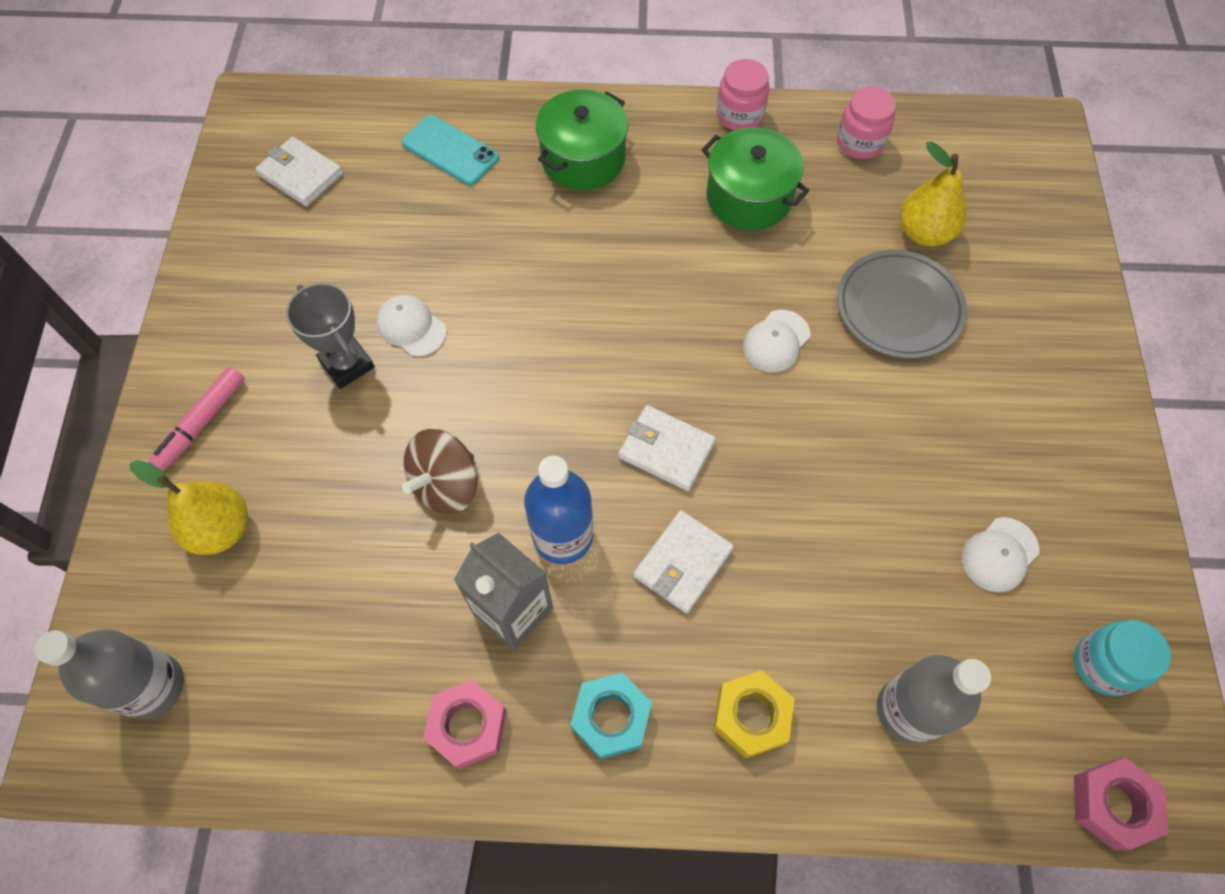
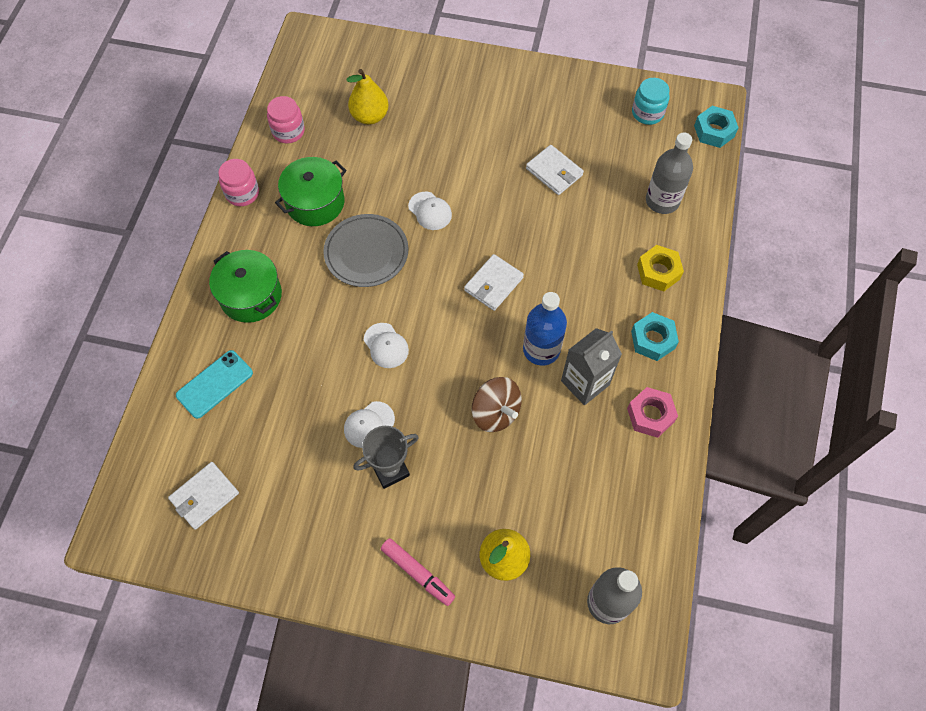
camera: 80 degrees left, 0 degrees up
white wallet [634,510,734,613] -> white wallet moved to [526,145,584,195]
grey plate [837,250,967,359] -> grey plate moved to [323,214,408,287]
white cap [962,517,1039,592] -> white cap moved to [364,323,409,368]
pink nut [1074,758,1168,851] -> turquoise nut [694,106,739,148]

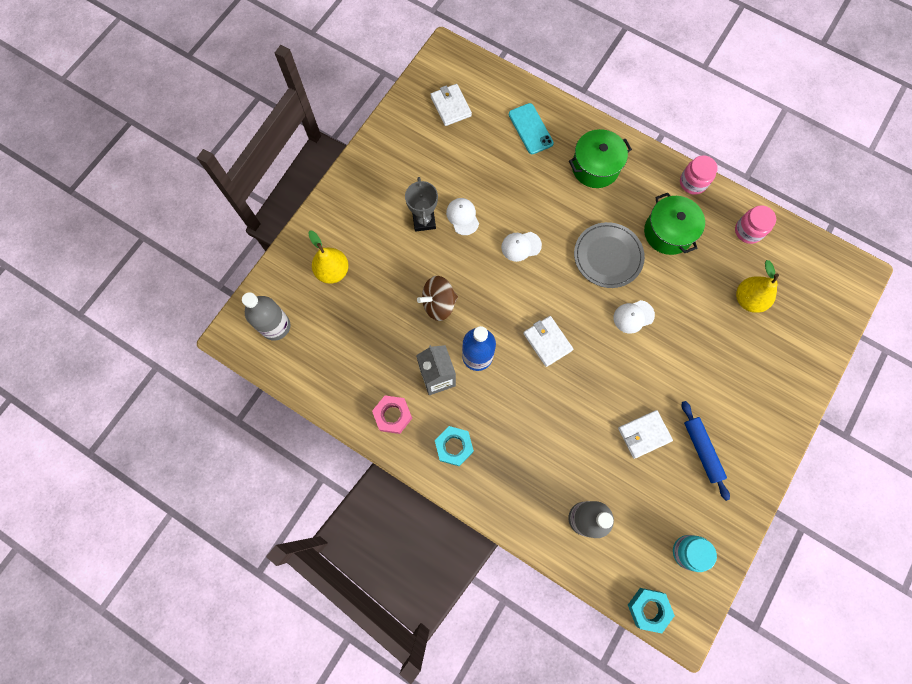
camera: 110 degrees right, 10 degrees up
pink marker [381,538,455,606] -> none
yellow nut [637,245,684,291] -> none
none -> blue rolling pin [682,401,730,501]

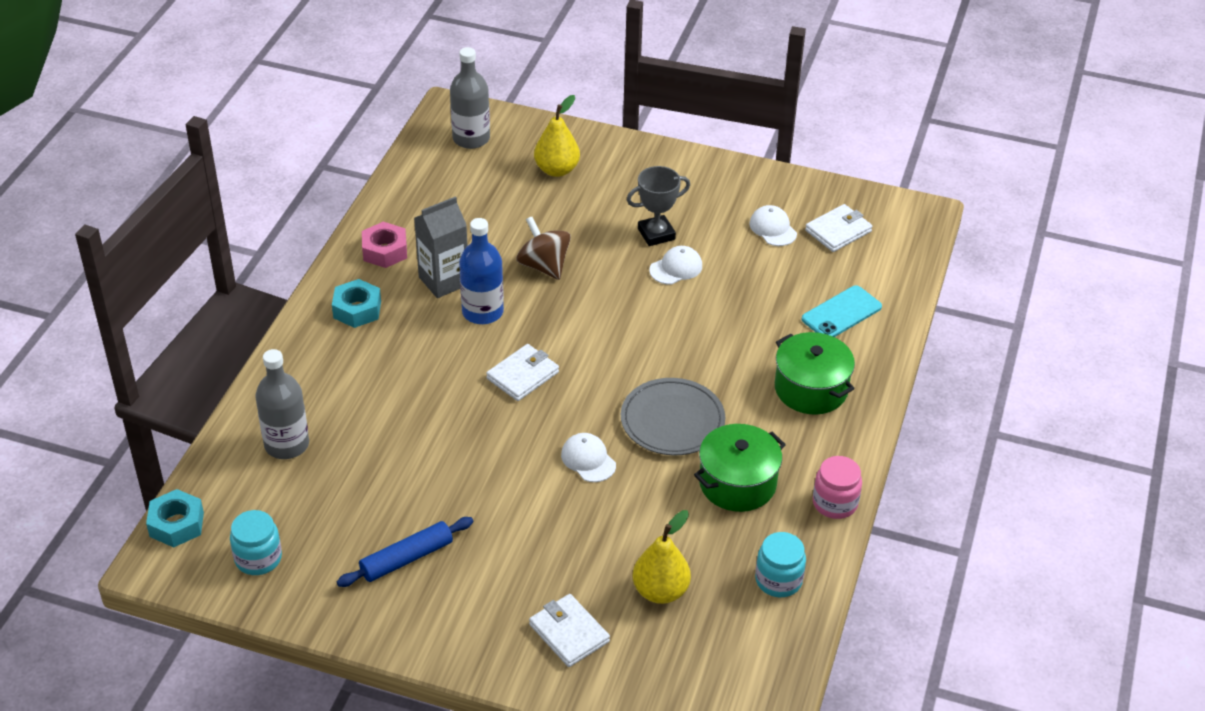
camera: 75 degrees right, 30 degrees down
white cap [501,232,542,262] -> white cap moved to [749,205,797,246]
white wallet [618,410,673,459] -> white wallet moved to [529,594,610,667]
pink jar [735,206,776,244] -> turquoise jar [755,532,806,597]

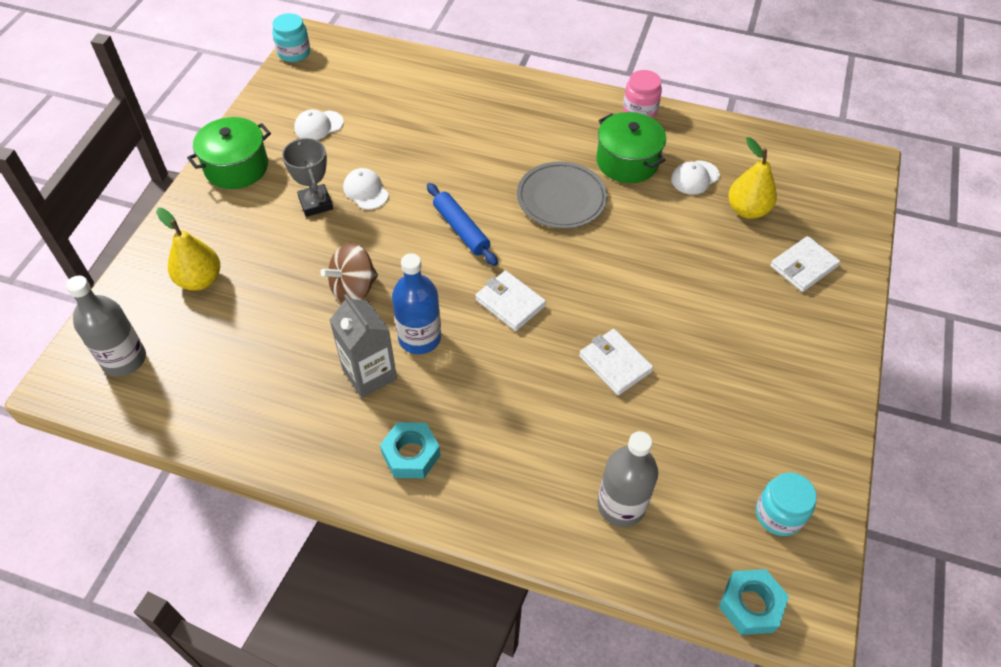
camera: 90 degrees left, 10 degrees up
blue rolling pin [337,517,474,587] -> blue rolling pin moved to [427,183,498,266]
pink nut [362,222,407,268] -> none
white cap [561,433,616,482] -> white cap moved to [671,161,720,195]
turquoise jar [755,532,806,597] -> turquoise jar moved to [272,13,310,62]
green pot [775,332,855,415] -> green pot moved to [187,117,271,189]
turquoise phone [802,285,882,337] -> none
white wallet [805,204,873,252] -> white wallet moved to [579,329,653,395]

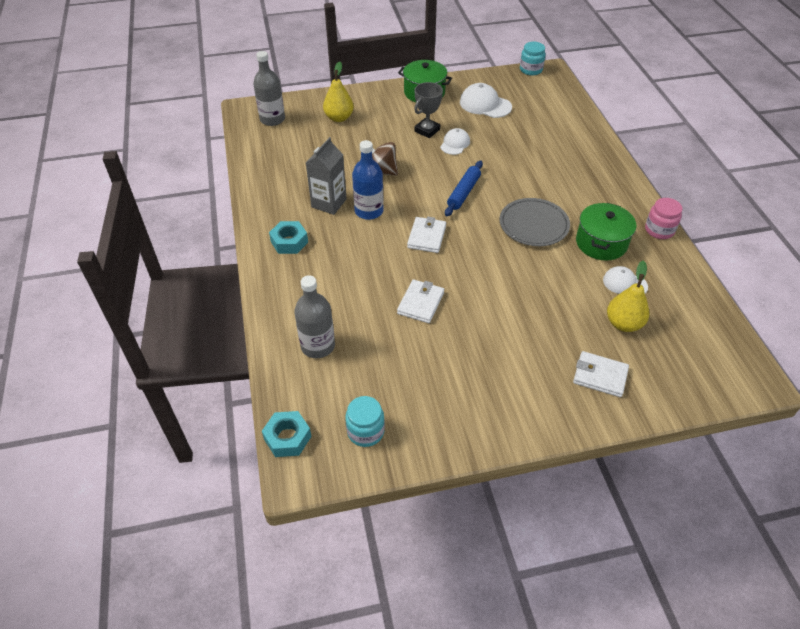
camera: 60 degrees right, 5 degrees down
white cap [294,109,344,140] -> white cap [460,83,512,118], size x1.57

